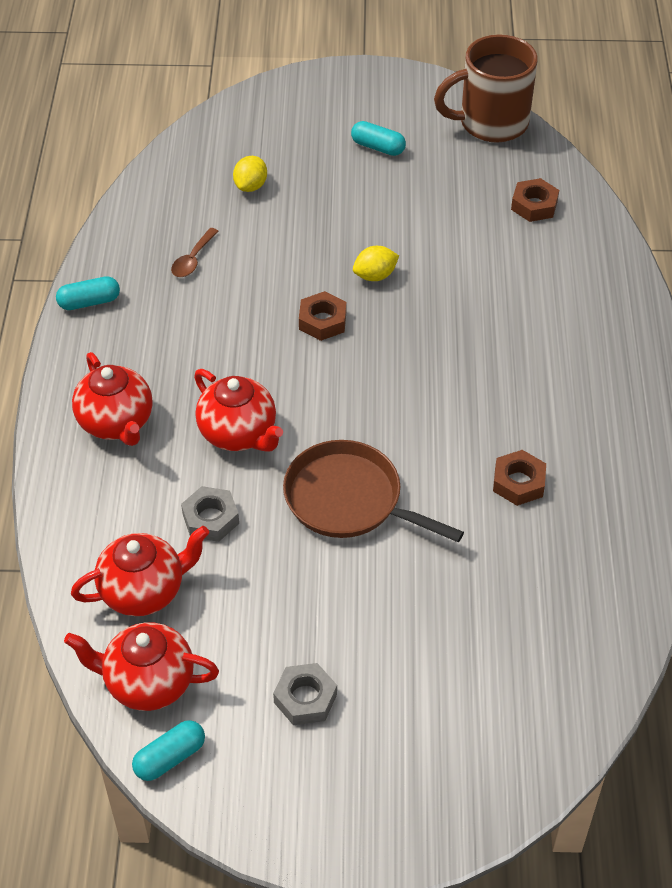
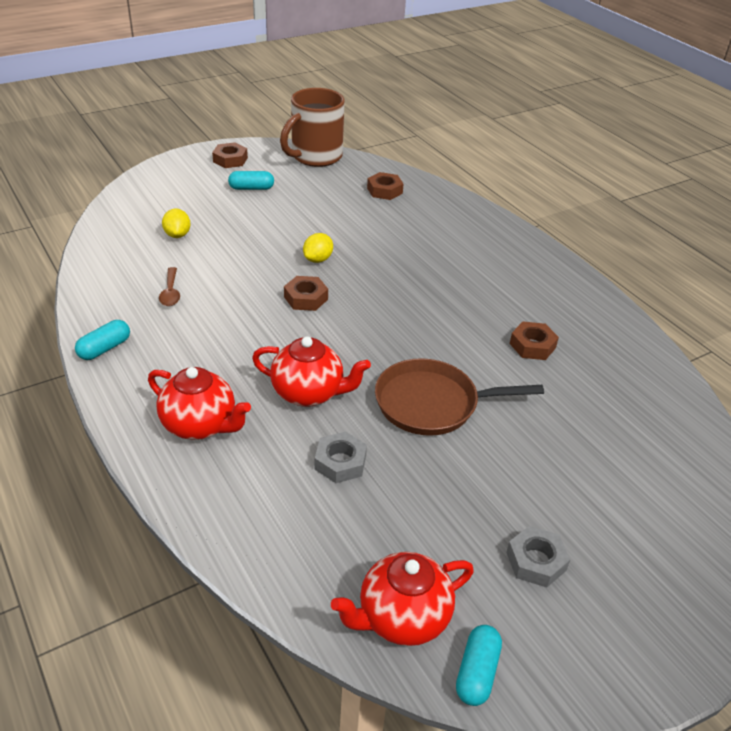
camera: 35 degrees left, 10 degrees down
red teapot [71,526,209,616] -> none
none -> brown nut [212,142,248,168]

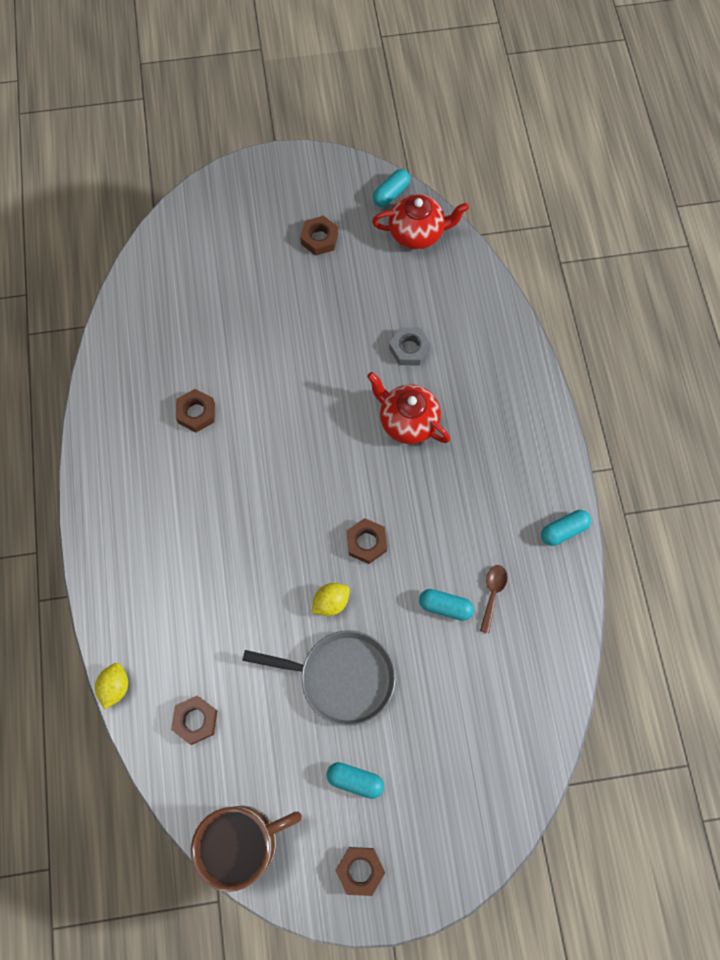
camera: 155 degrees left, 30 degrees up
red teapot [148,367,251,440] -> none
yellow lemon [162,209,191,238] -> yellow lemon moved to [95,663,128,709]
brown pan [375,358,544,436] -> none
grey nut [506,526,570,588] -> brown nut [300,216,338,256]
none -> grey pan [242,630,396,726]
none -> turquoise capsule [419,589,474,621]

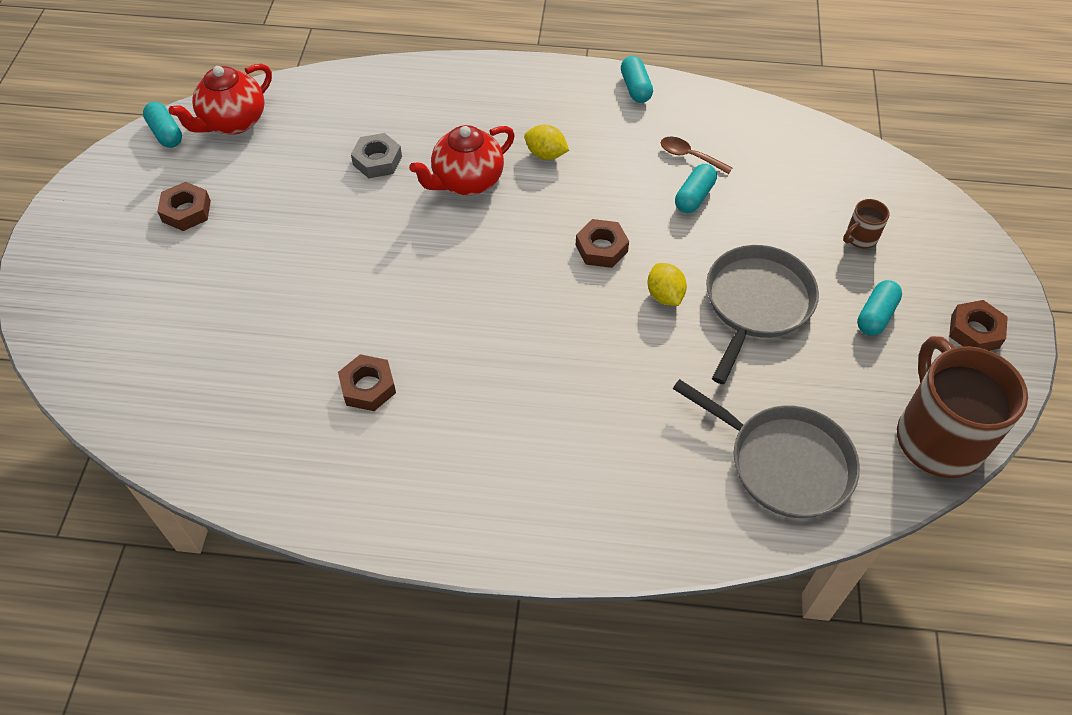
camera: 75 degrees left, 15 degrees down
yellow lemon [95,663,128,709] -> yellow lemon moved to [524,125,569,160]
brown nut [171,696,217,745] -> grey pan [673,379,860,518]
red teapot [372,194,469,250] -> red teapot turned 150 degrees counterclockwise [169,64,272,135]
none -> brown mug [843,199,890,249]

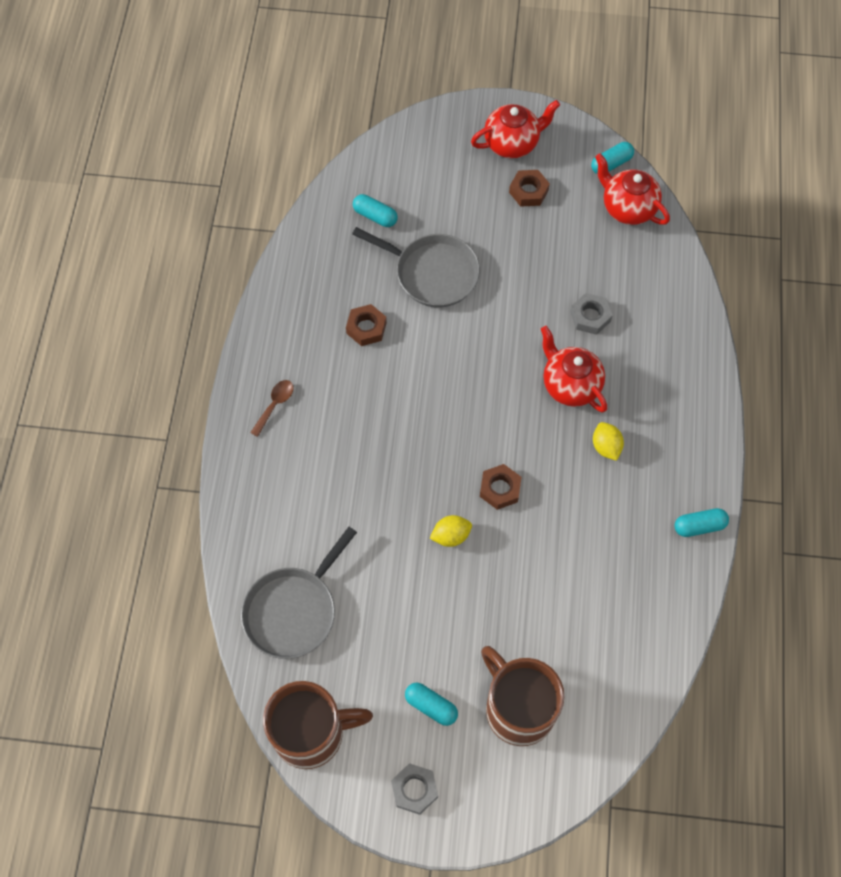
camera: 90 degrees right, 10 degrees up
yellow lemon [524,125,569,160] -> yellow lemon turned 45 degrees counterclockwise [593,422,624,461]
brown spoon [661,137,733,174] -> brown spoon moved to [250,380,294,437]
turquoise capsule [675,164,717,213] -> turquoise capsule moved to [353,194,398,227]
grey pan [706,245,819,384] -> grey pan moved to [352,227,480,308]
brown mug [843,199,890,249] -> brown mug [481,646,565,746], size x2.36
brown nut [949,300,1008,351] -> grey nut [391,763,438,815]
none -> red teapot [471,100,560,158]

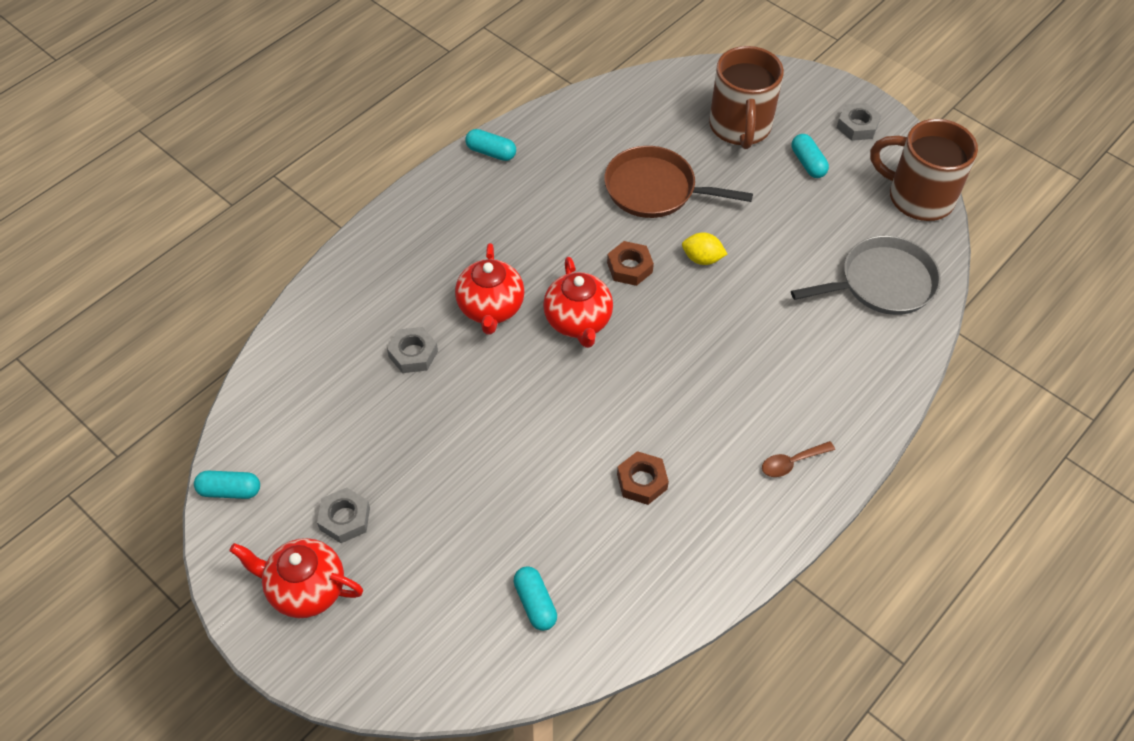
camera: 145 degrees left, 10 degrees down
grey pan [352,227,480,308] -> none
brown nut [509,170,550,207] -> grey nut [317,487,370,543]
yellow lemon [593,422,624,461] -> none
red teapot [595,153,670,225] -> red teapot moved to [543,257,613,348]
none -> brown pan [604,146,753,218]

